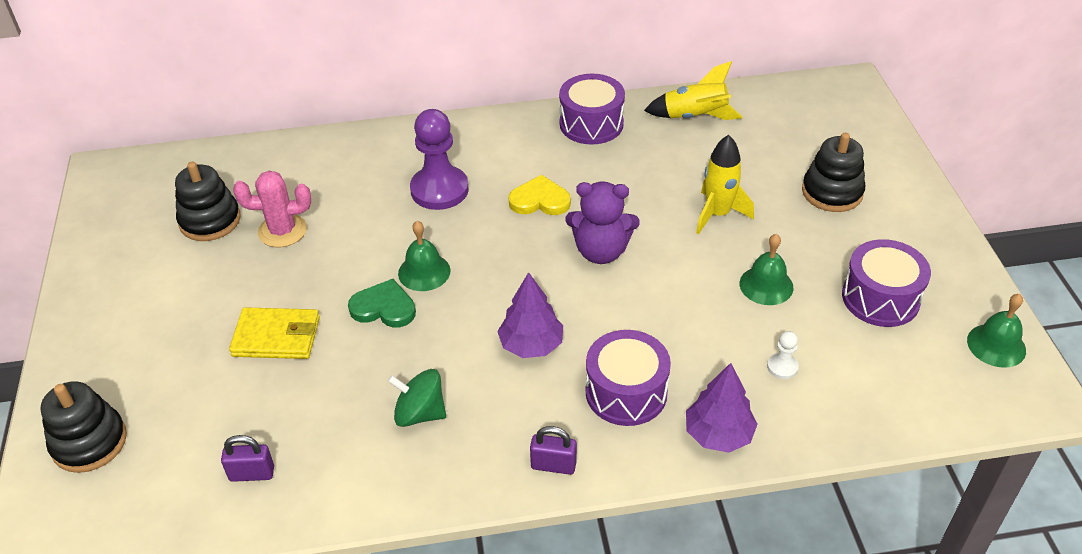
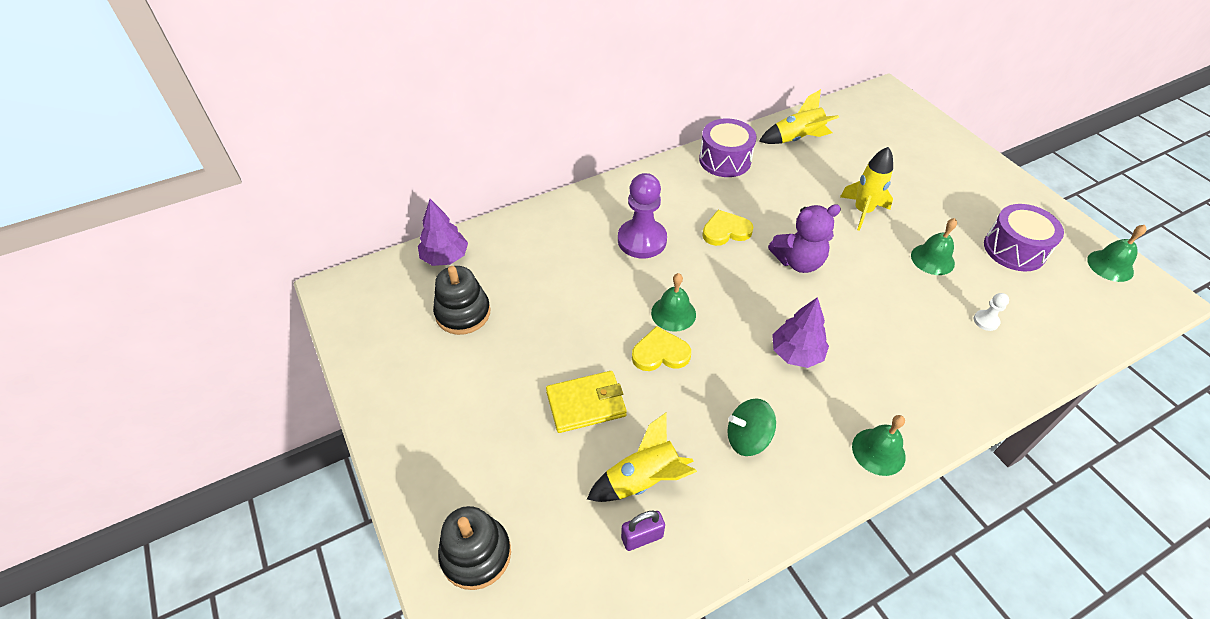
camera: 20 degrees left, 5 degrees up
pink cactus [233,171,311,247] -> none
green heart [348,279,416,327] -> yellow heart [632,326,691,371]
purple padlock [530,426,577,475] -> green bell [852,415,906,476]
purple drum [586,330,671,426] -> none
purple tree [686,363,758,453] -> purple tree moved to [418,199,468,266]
black stacking toy [802,133,865,212] -> none
none -> yellow rocket [587,413,697,502]

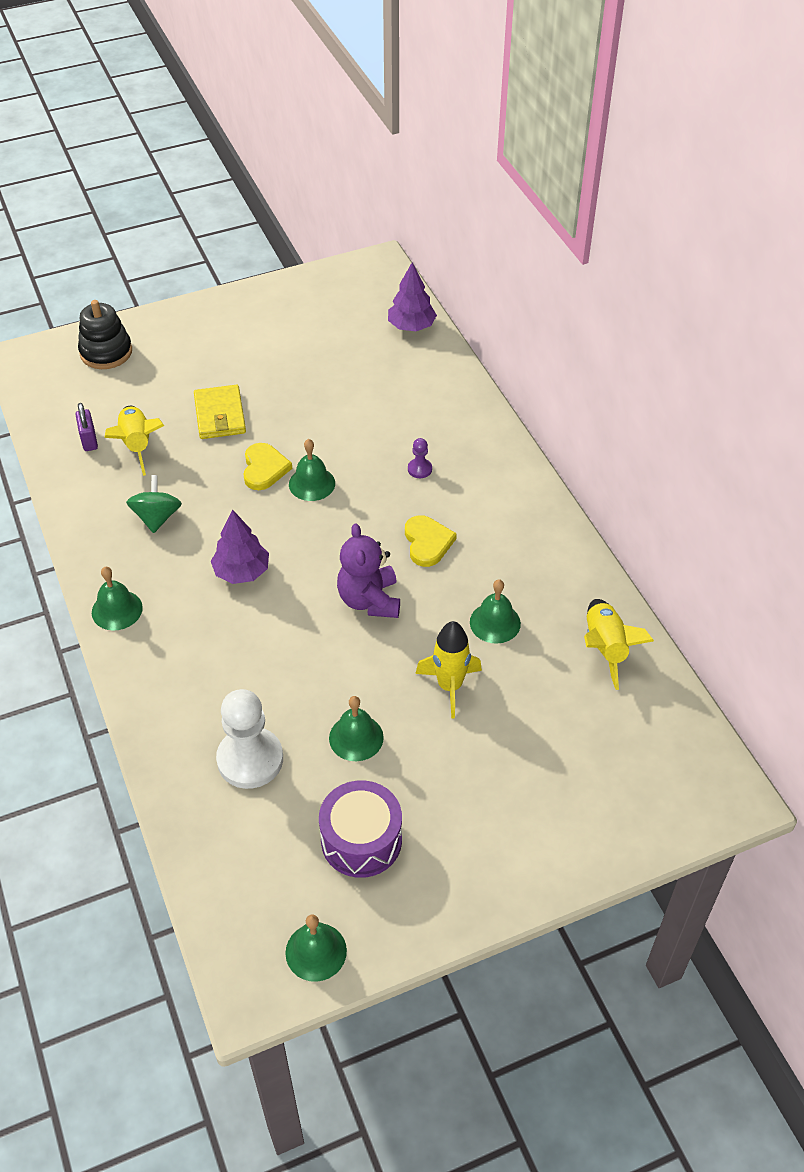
camera: 95 degrees right, 0 degrees up
black stacking toy [433,266,491,335] -> none
purple pawn [618,173,667,258] -> purple pawn [408,438,432,478], size x0.44
purple drum [699,118,756,177] -> none
white pawn [974,293,1009,331] -> white pawn [216,689,283,789], size x2.25
none -> green bell [470,579,521,644]

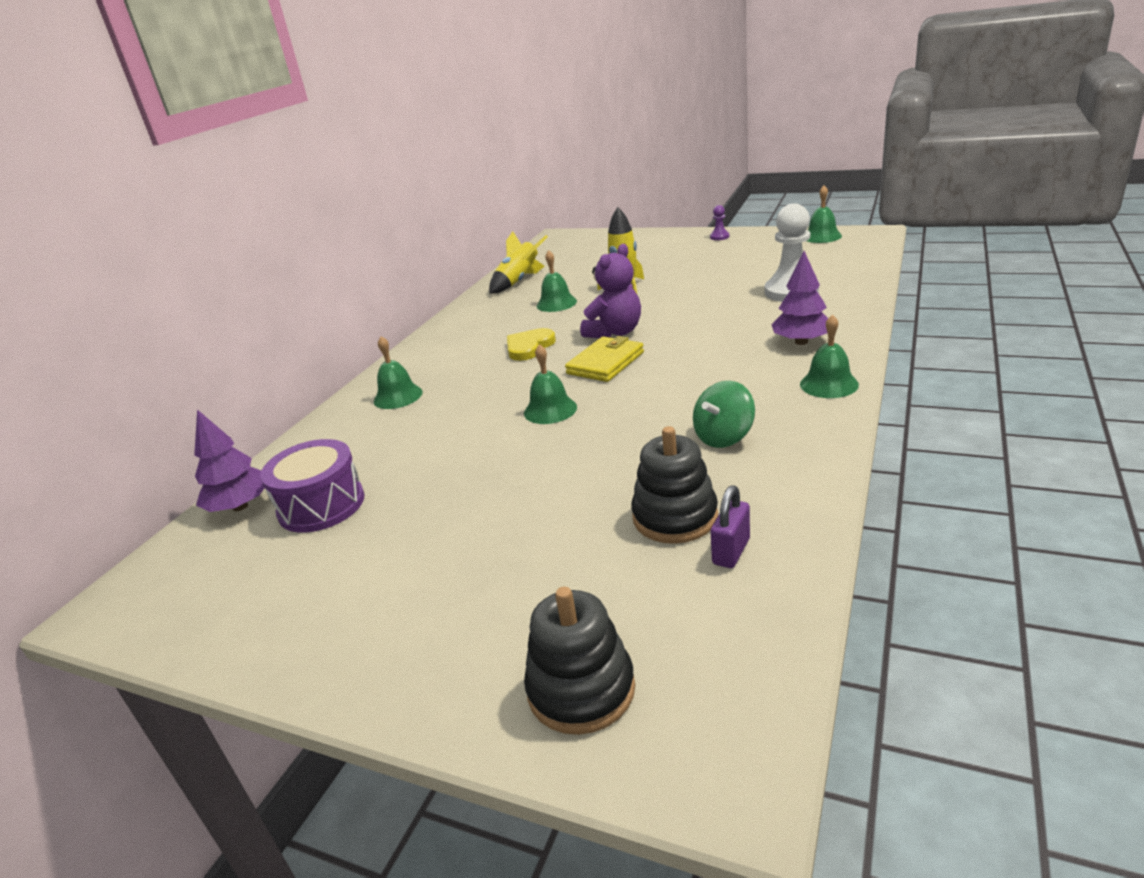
camera: 130 degrees left, 20 degrees down
yellow rocket [105,406,164,476] -> black stacking toy [631,426,718,544]
yellow wallet [194,385,246,439] -> yellow wallet moved to [565,336,644,382]
purple tree [211,509,269,584] -> purple tree moved to [771,251,828,345]
yellow heart [243,443,292,490] -> none
purple drum [319,780,402,878] -> purple drum moved to [260,439,364,533]
green bell [329,696,384,761] -> green bell moved to [374,336,423,409]
purple pawn [408,438,432,478] -> purple pawn moved to [710,205,729,240]

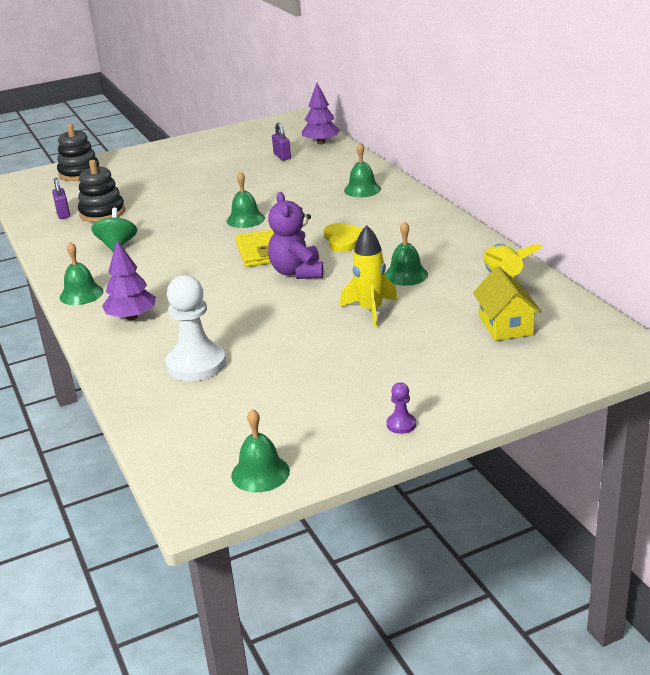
camera: 130 degrees right, 0 degrees up
purple drum [260,439,364,533] -> purple padlock [272,123,291,161]
none -> yellow house [473,266,541,341]

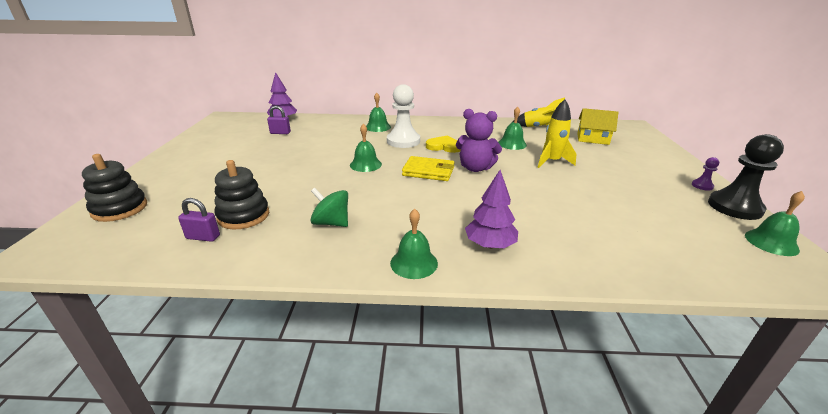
camera: 65 degrees left, 0 degrees up
white pawn [165,275,226,381] -> white pawn moved to [387,84,420,148]
none -> black pawn [708,134,784,220]

